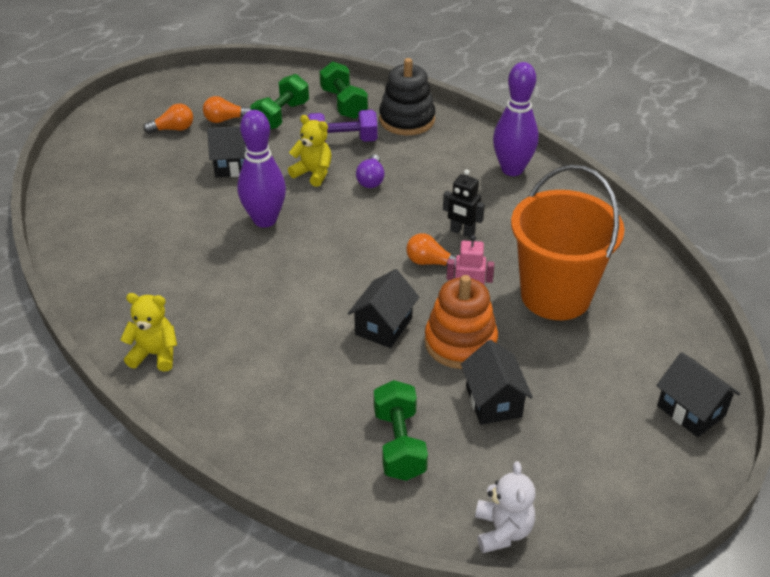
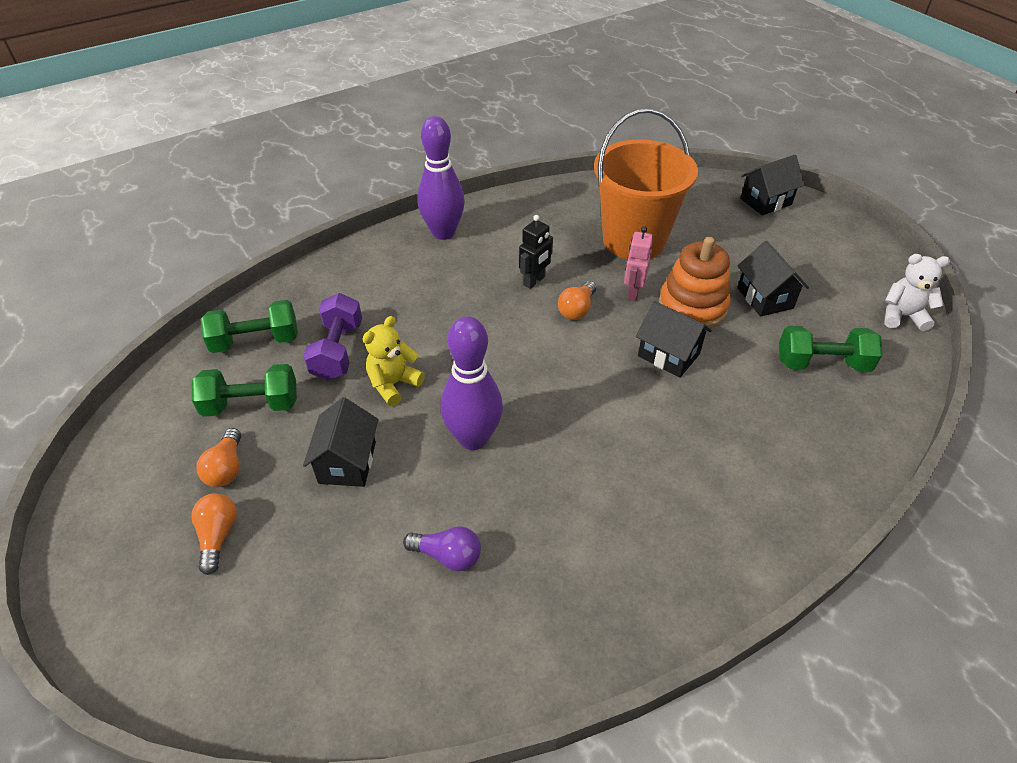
camera: 80 degrees left, 5 degrees up
yellow teddy bear [120,293,177,372] -> none
green dumbbell [251,74,309,130] -> green dumbbell turned 45 degrees counterclockwise [192,364,297,417]
purple light bulb [356,154,385,188] -> purple light bulb moved to [403,526,481,571]
black stacking toy [379,58,435,135] -> none
black house [461,340,533,425] -> black house turned 75 degrees clockwise [737,241,809,317]

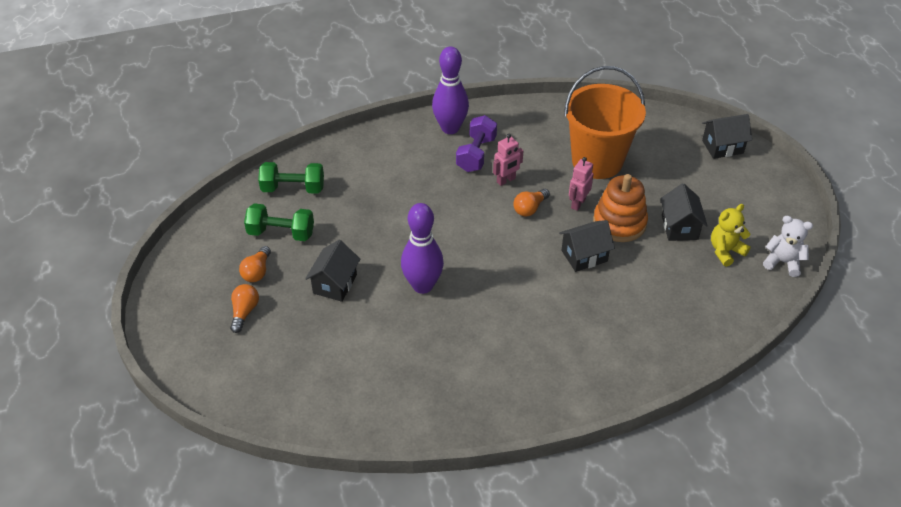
camera: 15 degrees right, 0 degrees up
purple dumbbell [303,293,362,380] -> purple dumbbell moved to [456,115,497,172]
yellow teddy bear [363,316,425,406] -> yellow teddy bear moved to [711,204,751,267]
purple light bulb [403,526,481,571] -> none
black robot [519,215,553,289] -> pink robot [493,134,523,186]
black house [636,301,712,378] -> black house turned 75 degrees counterclockwise [559,220,615,272]
green dumbbell [779,326,882,372] -> none

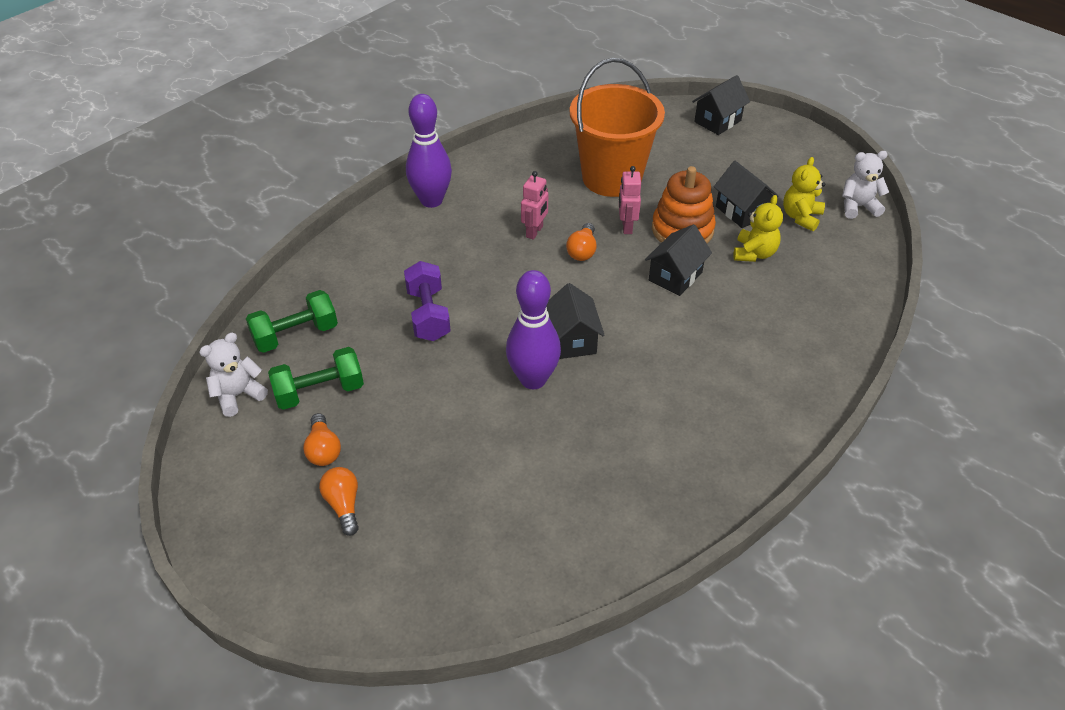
camera: 30 degrees left, 0 degrees up
black house [305,240,360,302] -> black house moved to [546,283,605,359]
purple dumbbell [456,115,497,172] -> purple dumbbell moved to [404,261,451,341]
none -> white teddy bear [199,333,268,417]
none -> yellow teddy bear [733,195,783,262]

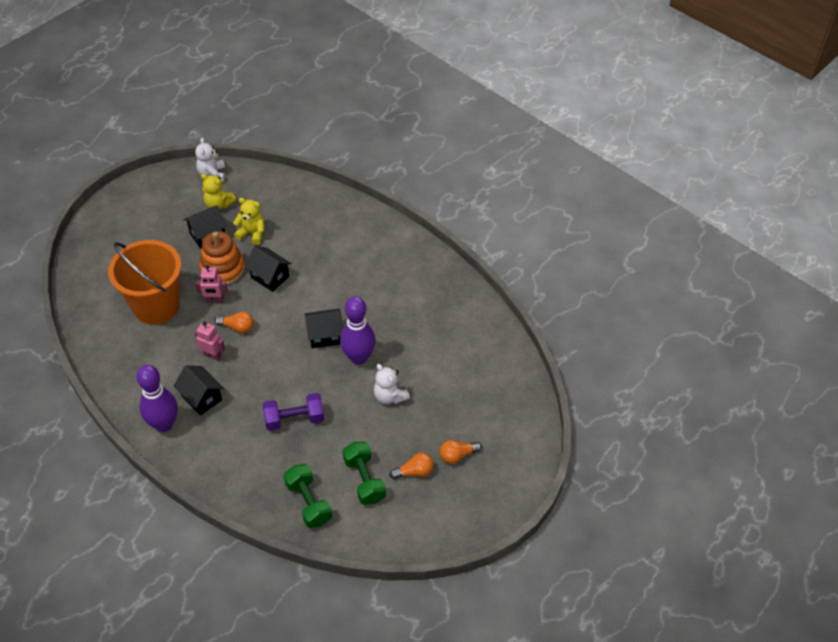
camera: 90 degrees left, 5 degrees up
white teddy bear [199,333,268,417] -> white teddy bear moved to [374,364,410,404]
black house [692,75,750,135] -> black house moved to [174,365,224,416]

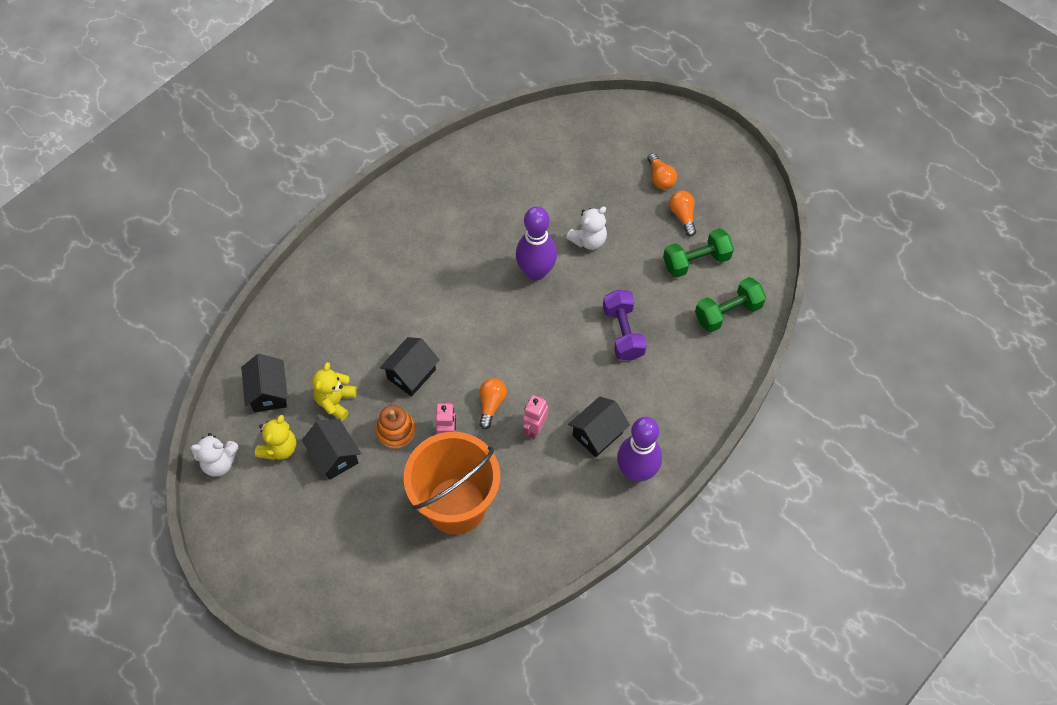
camera: 90 degrees left, 10 degrees up
orange stacking toy [199,231,245,285] -> orange stacking toy [376,405,416,449], size x0.67
black house [305,309,343,348] -> black house moved to [241,354,288,413]

